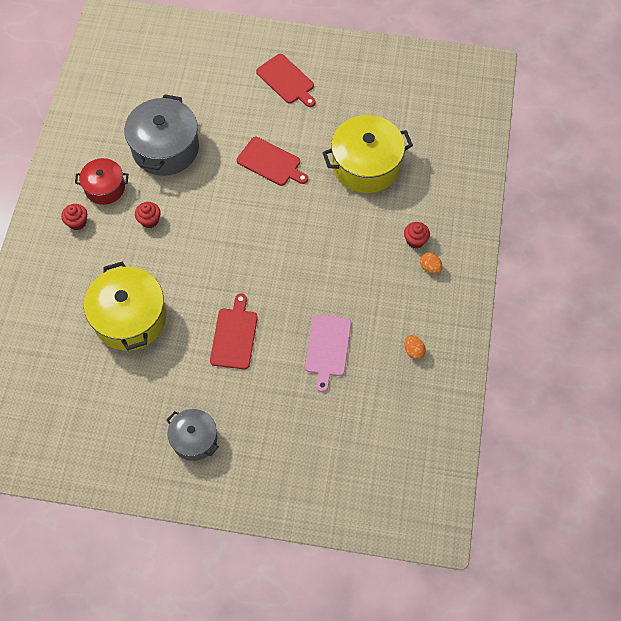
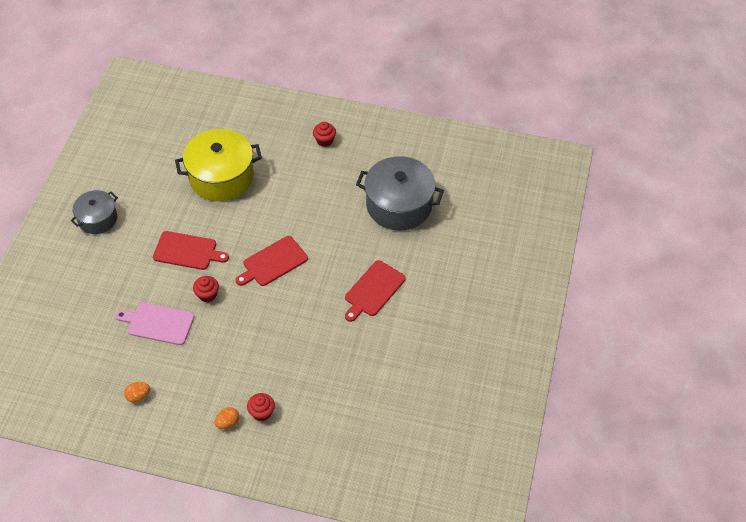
camera: 95 degrees right, 10 degrees down
red pot [75,158,128,205] -> none
red cupcake [135,202,161,228] -> red cupcake moved to [193,276,219,302]
red cutting board [256,54,316,107] -> red cutting board moved to [236,236,308,286]
yellow pot [322,115,413,193] -> none

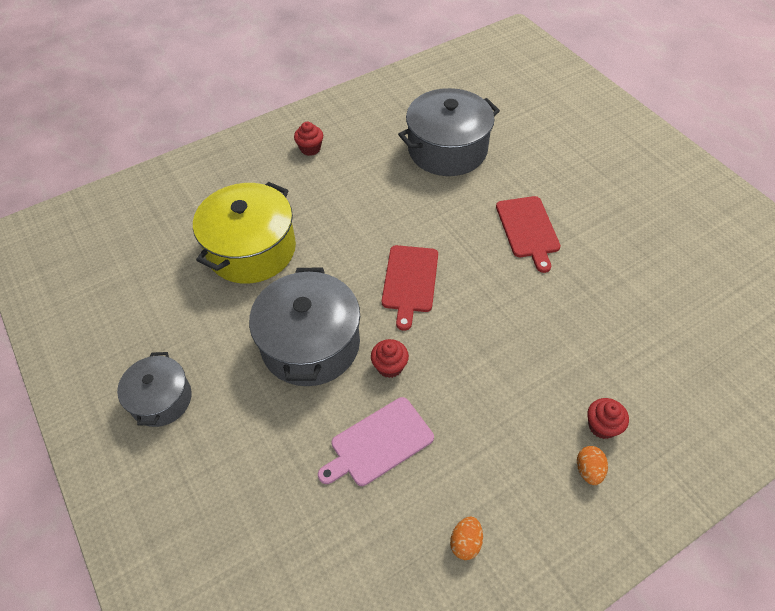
camera: 45 degrees left, 0 degrees up
red cutting board [153,231,229,270] -> grey pot [249,268,360,386]

